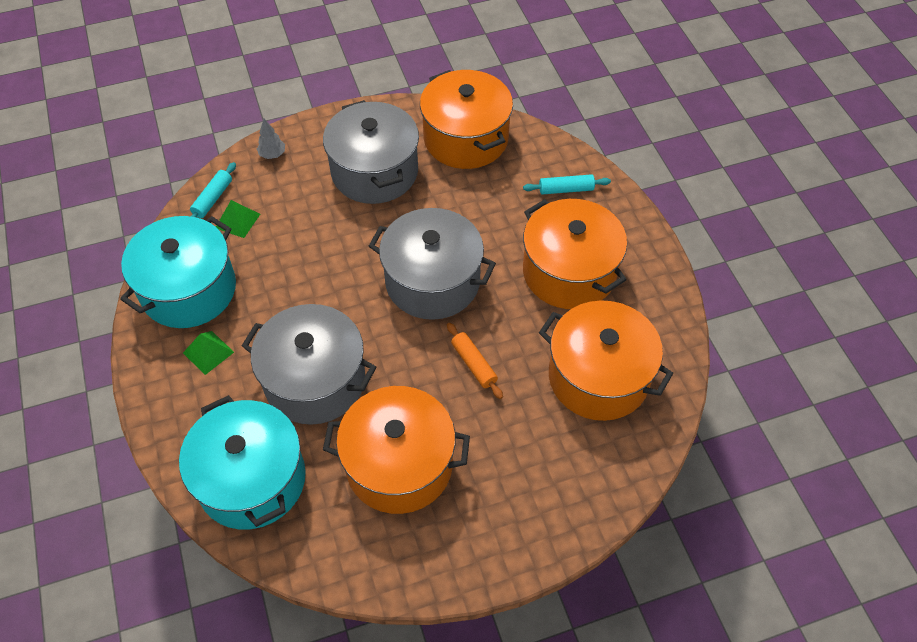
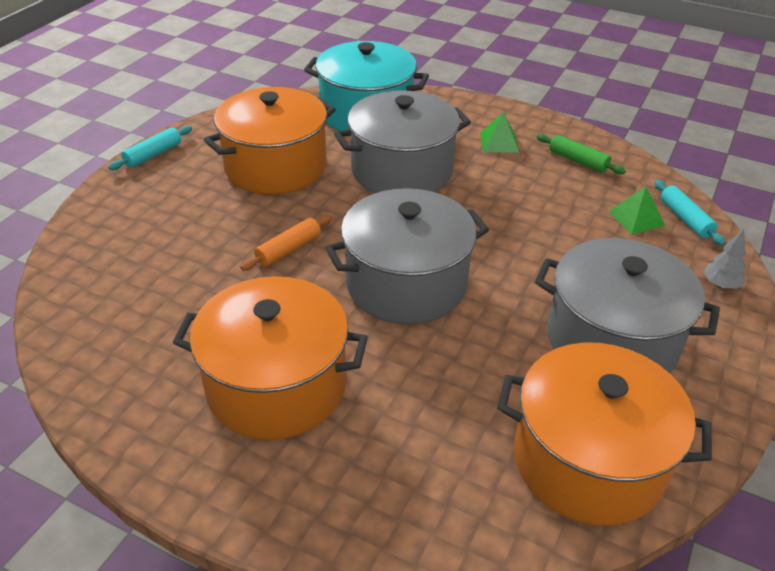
camera: 135 degrees right, 15 degrees down
turquoise pot [120,216,236,328] -> green rolling pin [536,134,626,174]
orange rolling pin [447,323,503,399] -> orange rolling pin turned 60 degrees counterclockwise [240,215,332,271]
turquoise rolling pin [523,174,611,195] -> turquoise rolling pin moved to [108,126,192,170]
orange pot [539,300,673,421] -> none

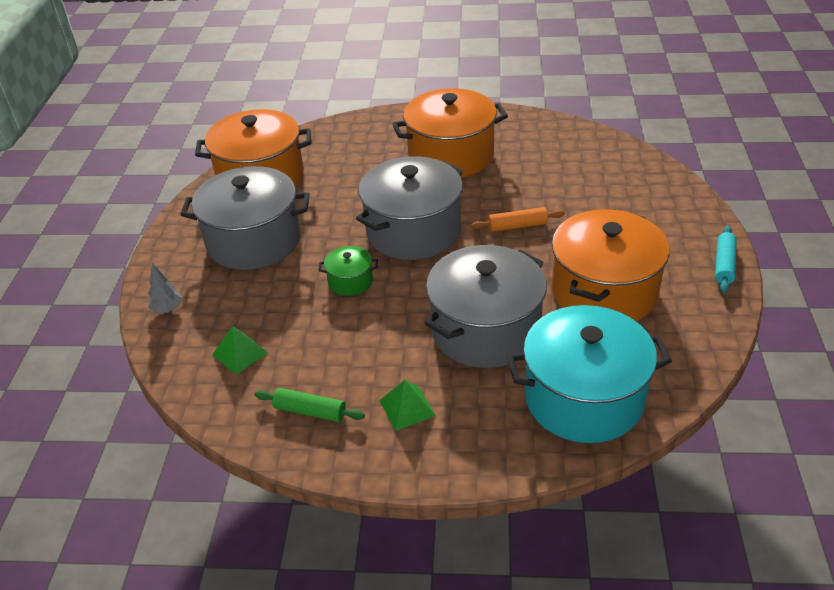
camera: 160 degrees right, 0 degrees up
orange rolling pin [240,215,332,271] -> orange rolling pin turned 60 degrees clockwise [471,207,565,232]
turquoise rolling pin [654,180,725,246] -> none
none -> green pot [319,246,378,296]

